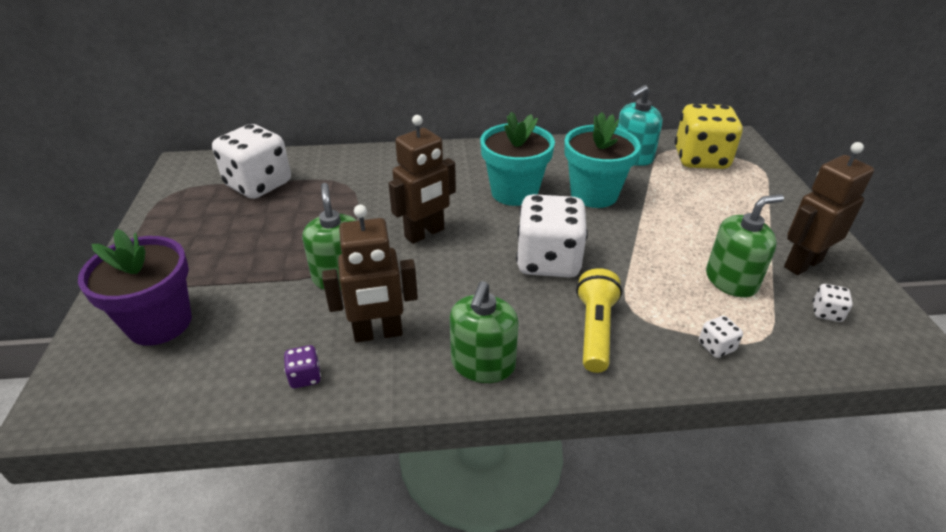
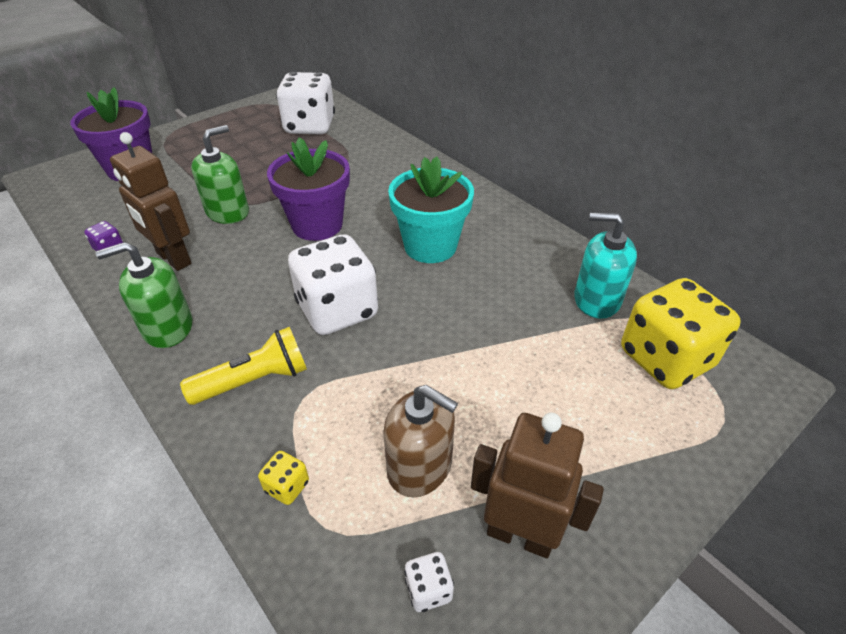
camera: 55 degrees right, 5 degrees up
brown robot [388,115,456,244] -> purple flower pot [267,138,350,241]
turquoise flower pot [564,112,640,208] -> none
white dice [699,316,743,358] -> yellow dice [258,451,309,505]
green soap dispenser [706,194,784,298] -> brown soap dispenser [383,385,458,497]

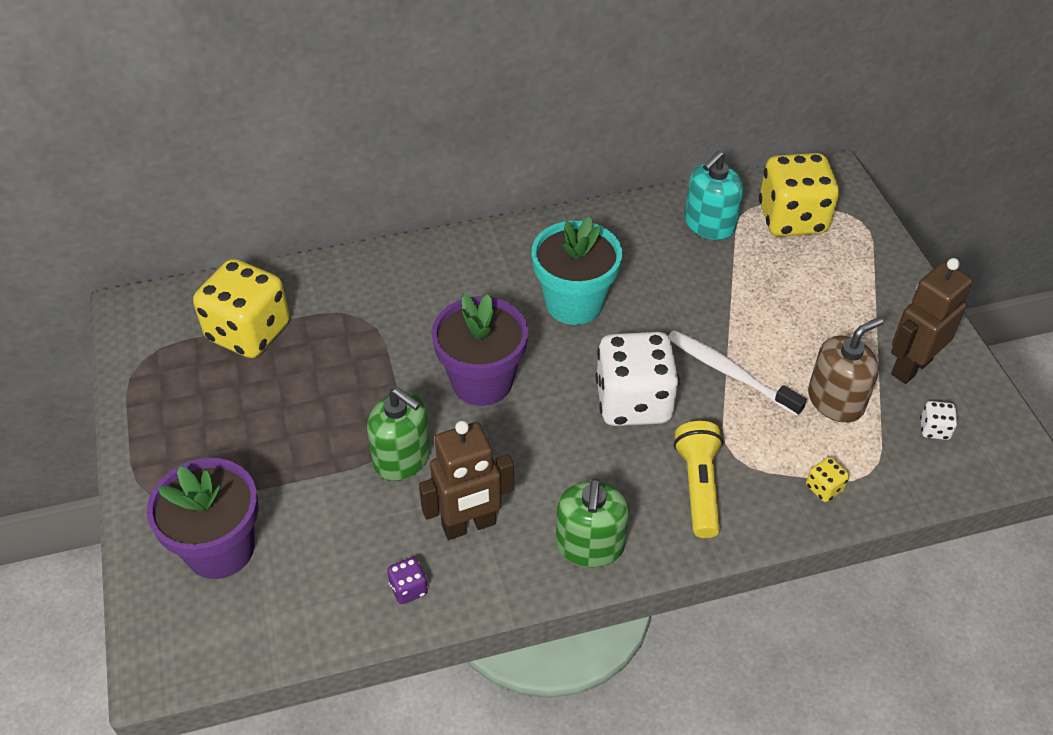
camera: 65 degrees left, 5 degrees up
green soap dispenser [191,125,249,224] -> green soap dispenser turned 150 degrees clockwise [367,387,431,481]
white dice [276,72,335,134] -> yellow dice [193,259,290,358]
none -> white toothbrush [668,330,807,416]

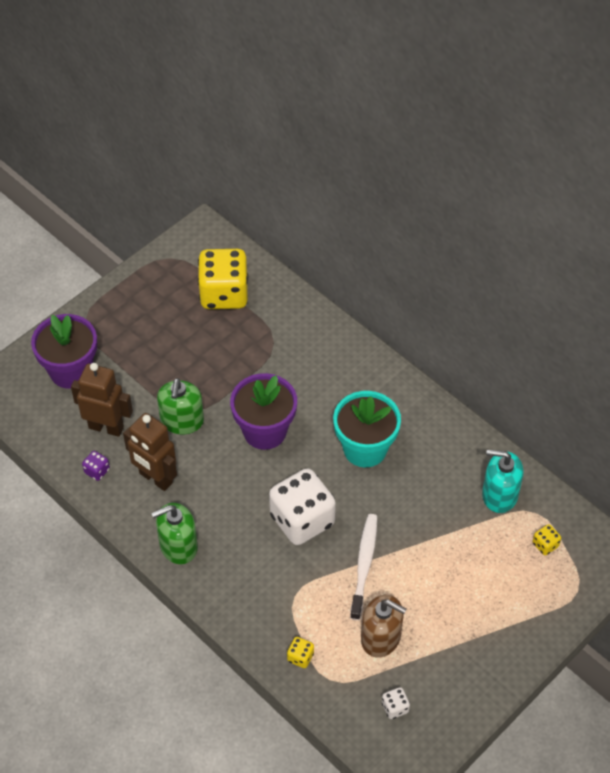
camera: 60 degrees right, 5 degrees up
yellow flashlight [674,421,723,538] -> none
yellow dice [759,153,839,237] -> yellow dice [533,524,561,555], size x0.40
brown robot [891,258,973,384] -> brown robot moved to [71,363,133,437]

